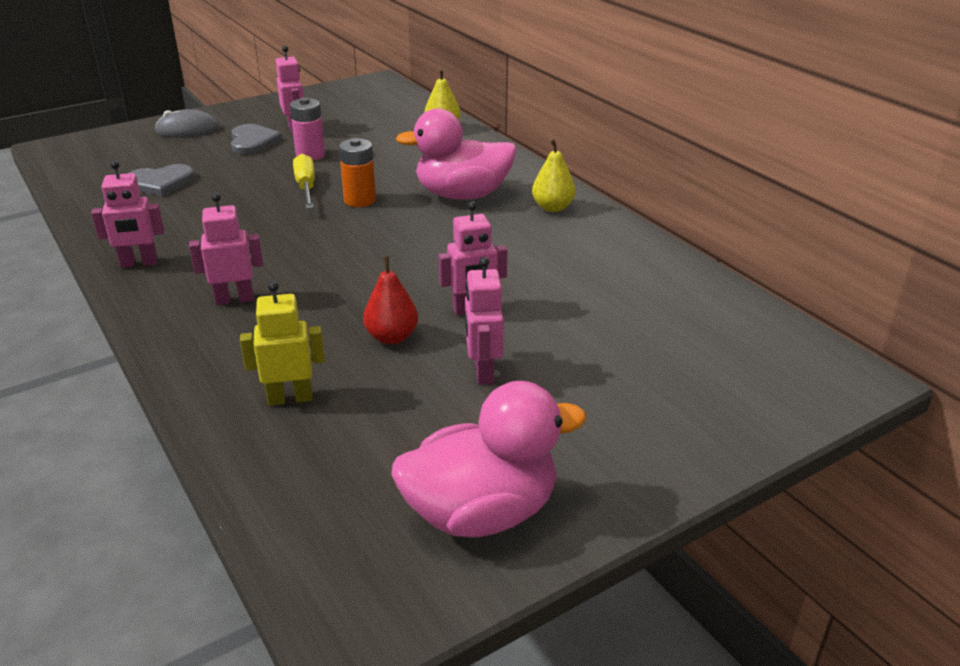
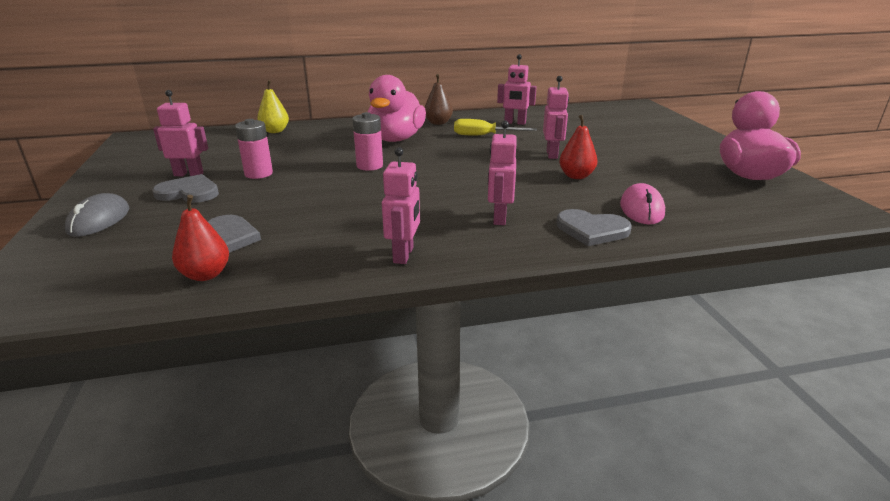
camera: 70 degrees left, 5 degrees down
yellow robot [240,281,325,405] -> pink mouse [620,183,665,224]
yellow screwdriver [293,154,315,209] -> yellow screwdriver moved to [454,119,537,135]
orange battery [339,138,376,207] -> pink battery [352,112,383,171]
pink robot [465,257,504,385] -> pink robot moved to [497,54,537,125]
yellow pear [532,139,575,212] -> brown pear [424,74,453,125]
none -> red pear [172,195,229,281]
none -> grey heart [556,209,632,246]

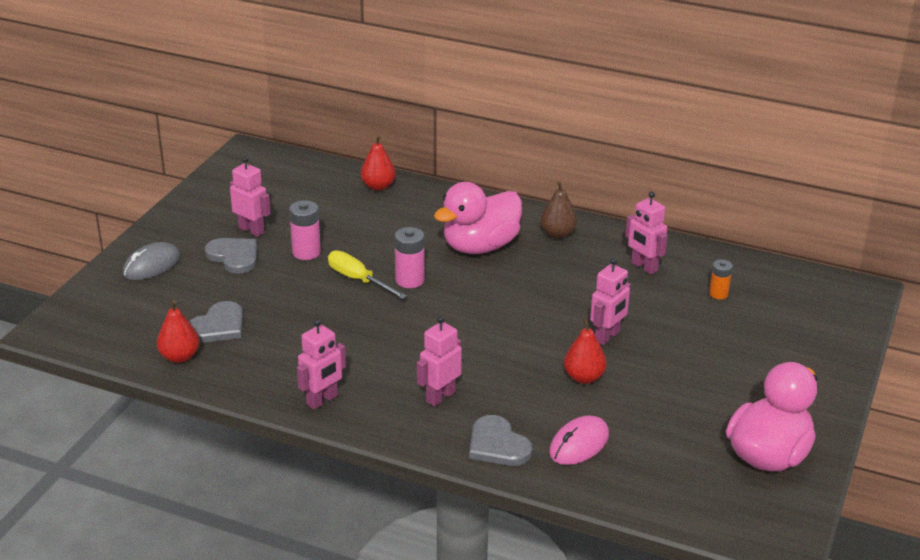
camera: 35 degrees right, 5 degrees up
yellow pear [257,80,289,133] -> red pear [361,135,396,191]
yellow screwdriver [454,119,537,135] -> yellow screwdriver moved to [328,250,407,299]
none -> orange battery [709,260,733,299]

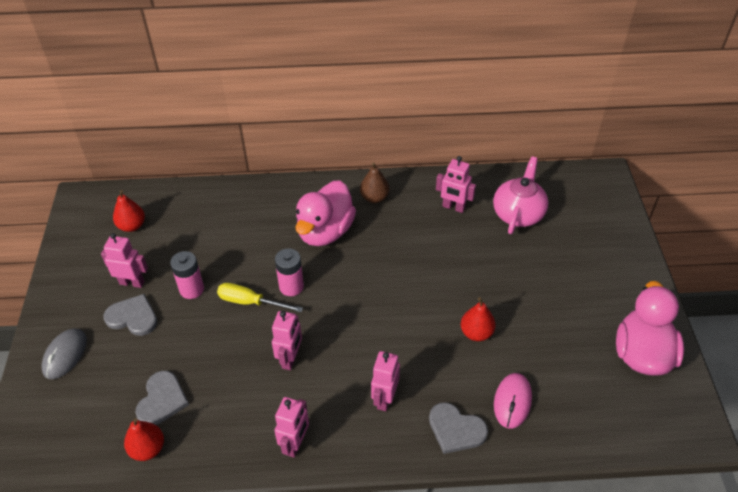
camera: 25 degrees left, 15 degrees up
red pear [361,135,396,191] -> red pear moved to [113,190,145,232]
pink robot [590,258,631,345] -> pink robot moved to [272,311,302,370]
orange battery [709,260,733,299] -> pink teapot [493,157,548,234]

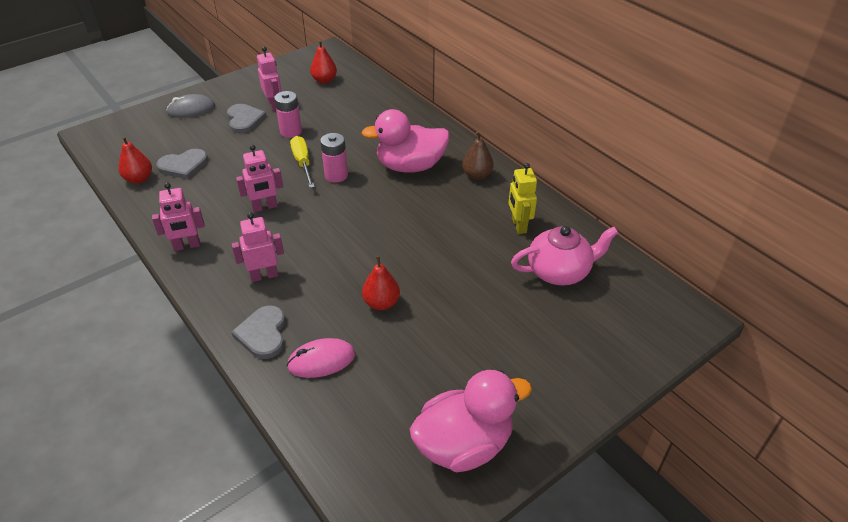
camera: 55 degrees right, 5 degrees down
pink robot [436,156,476,213] -> yellow robot [508,163,537,234]

